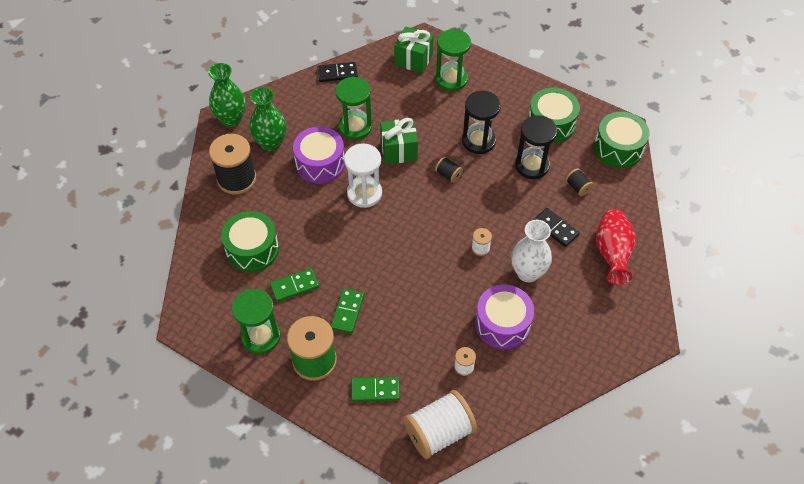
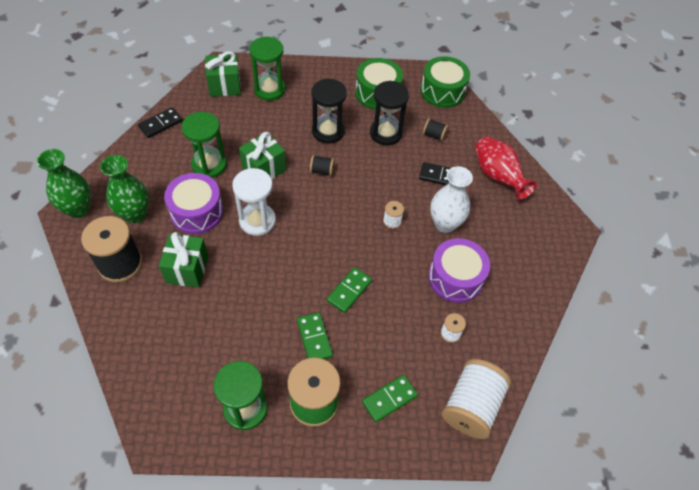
camera: 35 degrees left, 0 degrees up
green drum [221,211,279,272] -> none
green domino [270,268,319,302] -> green domino moved to [327,267,372,313]
none -> green gift [159,232,208,288]

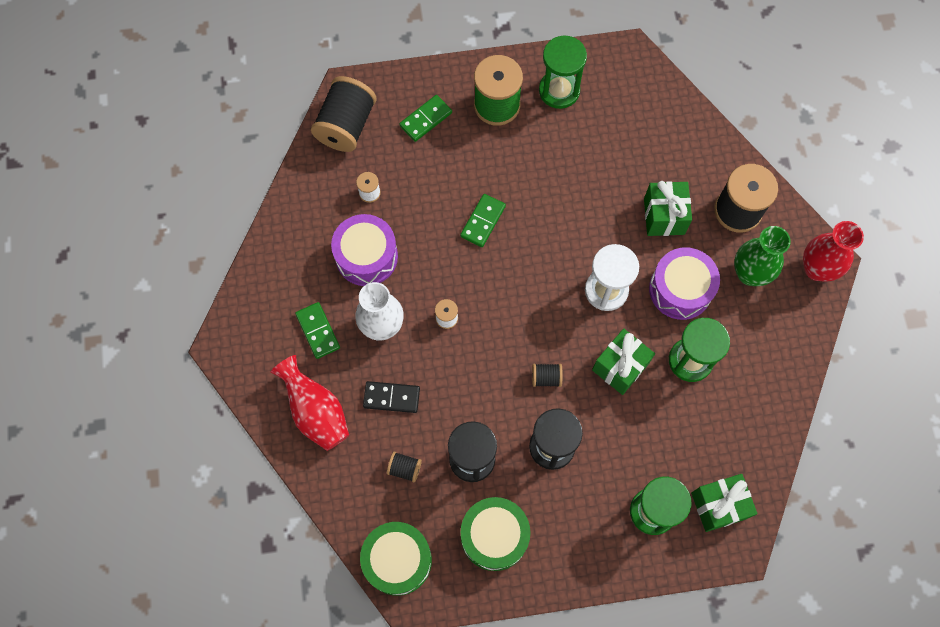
camera: 175 degrees right, 15 degrees up
green vase [37,149,91,218] -> red vase [803,221,864,282]
black domino [138,107,183,138] -> none
green domino [297,312,333,359] -> green domino moved to [295,302,340,359]
white spool [442,359,511,439] -> black spool [311,76,377,152]

